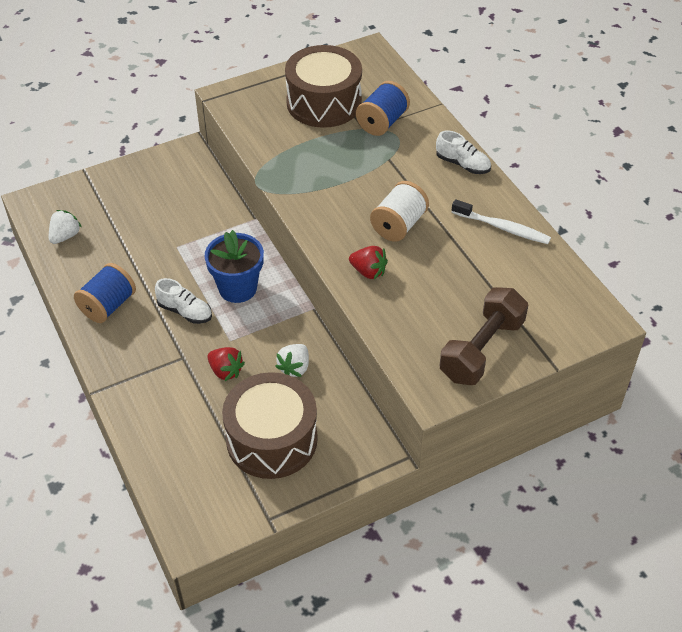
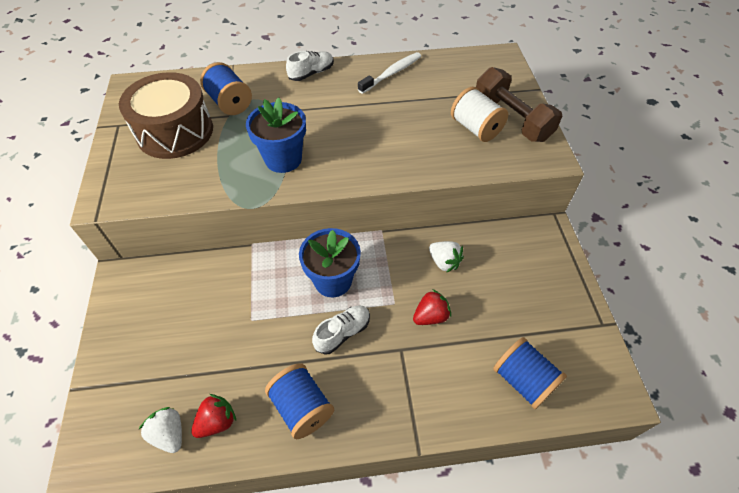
camera: 70 degrees left, 5 degrees up
brown drum [222,372,318,479] -> none
red strawberry [349,246,388,279] -> red strawberry moved to [191,394,236,438]
white spool [370,181,429,242] -> white spool moved to [451,87,508,142]
none -> blue flower pot [246,98,306,173]
none -> blue spool [493,337,567,409]

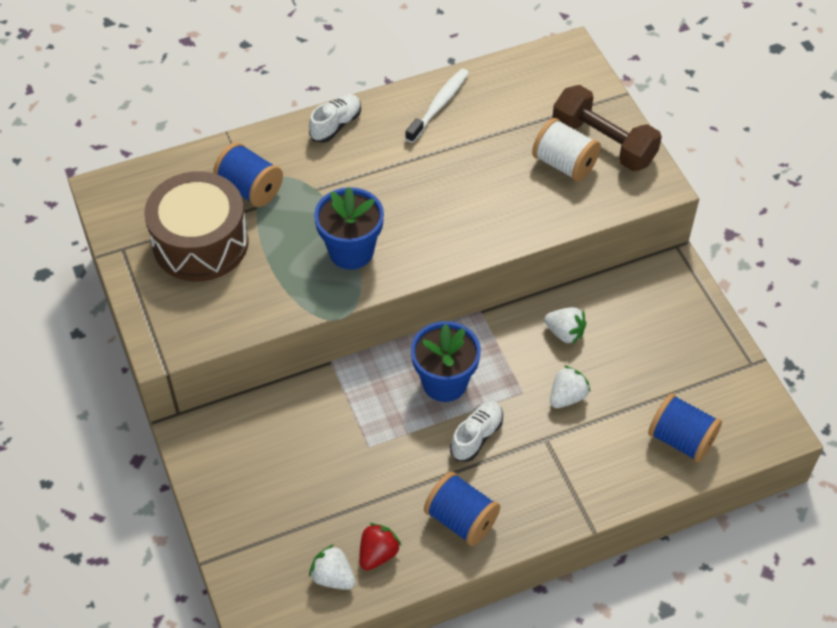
camera: 15 degrees left, 0 degrees up
red strawberry [413,289,451,325] -> white strawberry [550,366,591,408]

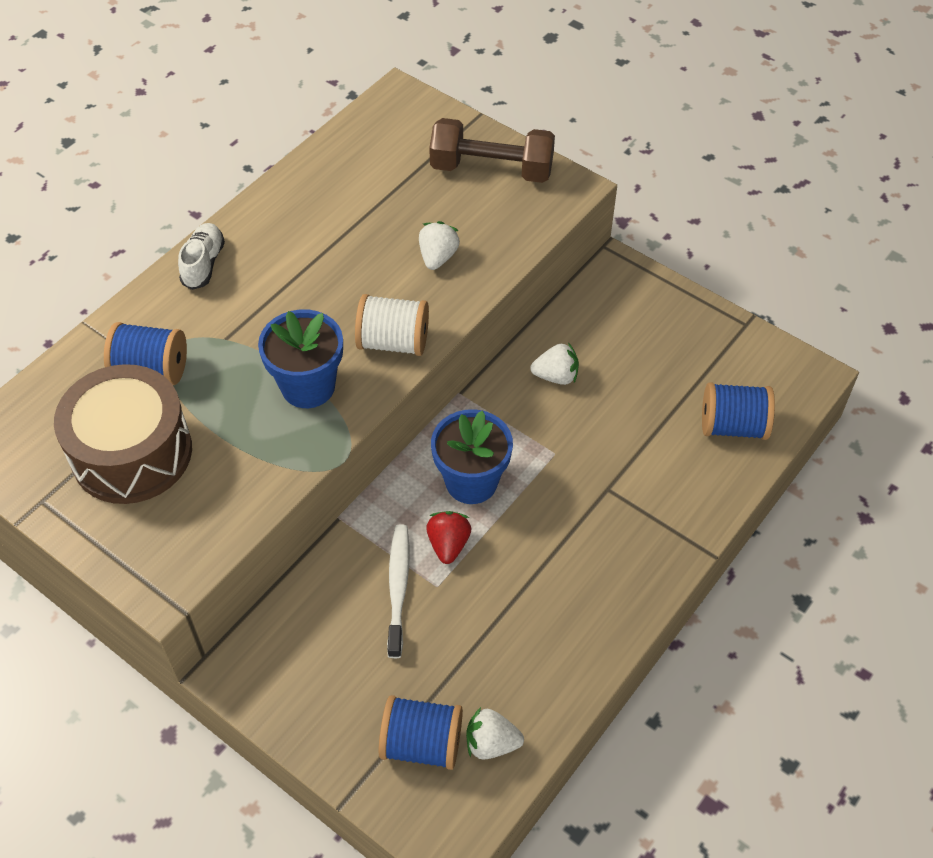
camera: 30 degrees left, 0 degrees up
red strawberry [359,523,402,571] -> red strawberry moved to [426,511,471,564]
white toothbrush [405,68,469,143] -> white toothbrush moved to [387,524,409,658]
blue spool [424,472,500,546] -> blue spool moved to [379,695,463,770]
white shoe [450,401,503,462] -> none
white spool [532,118,601,181] -> white spool moved to [355,294,429,356]
white strawberry [550,366,591,408] -> white strawberry moved to [419,221,460,270]

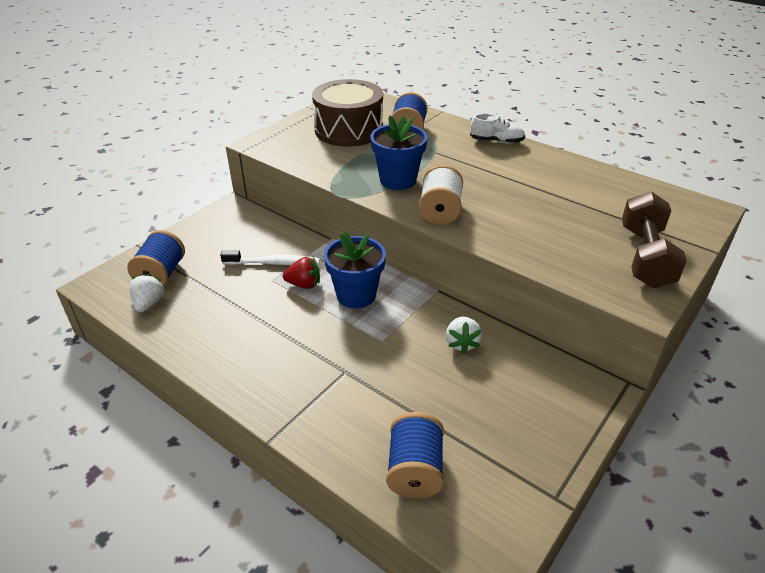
camera: 90 degrees right, 15 degrees down
white strawberry [419,221,460,270] -> none

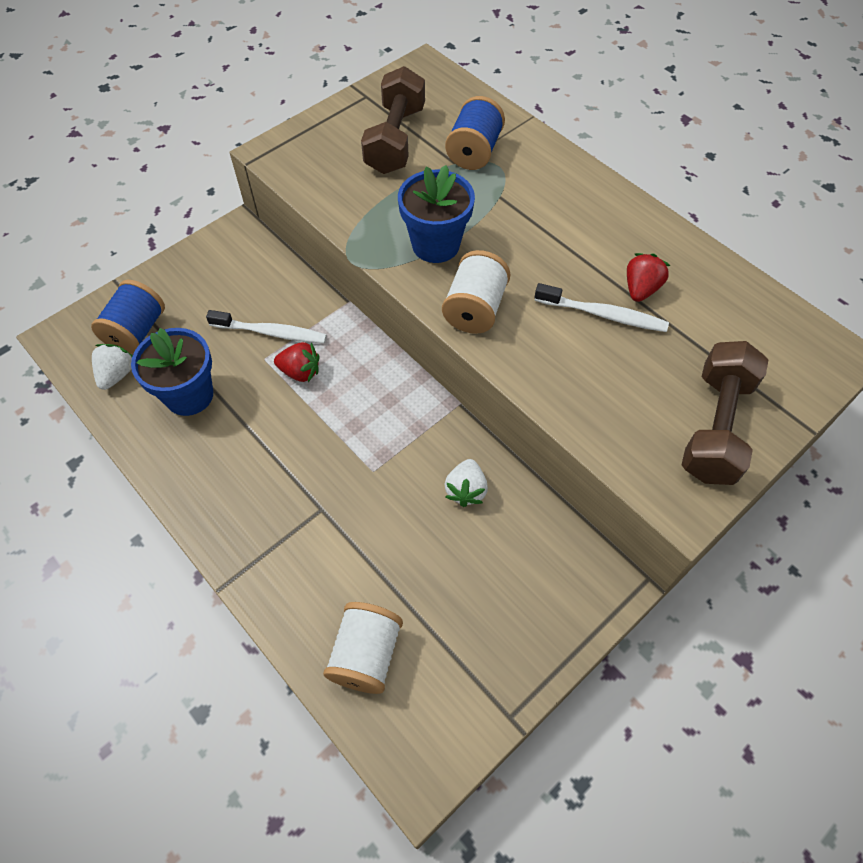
camera: 10 degrees right, 20 degrees up
brown drum [312,79,383,147] -> brown dumbbell [361,66,425,174]
blue flower pot [324,232,386,309] -> blue flower pot moved to [131,328,213,416]
blue spool [386,412,444,499] -> white spool [323,602,403,694]
white shoe [470,114,525,144] -> none
none -> white toothbrush [535,283,669,332]
none -> red strawberry [627,253,670,302]

